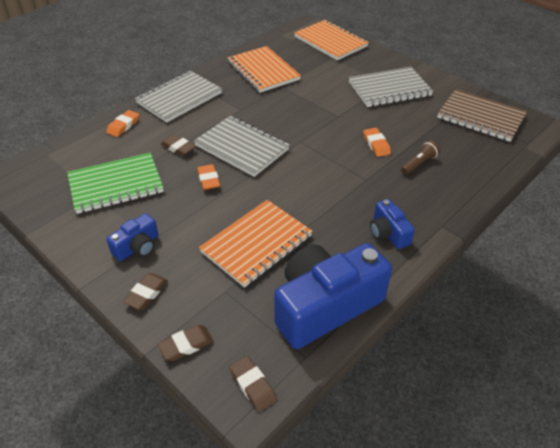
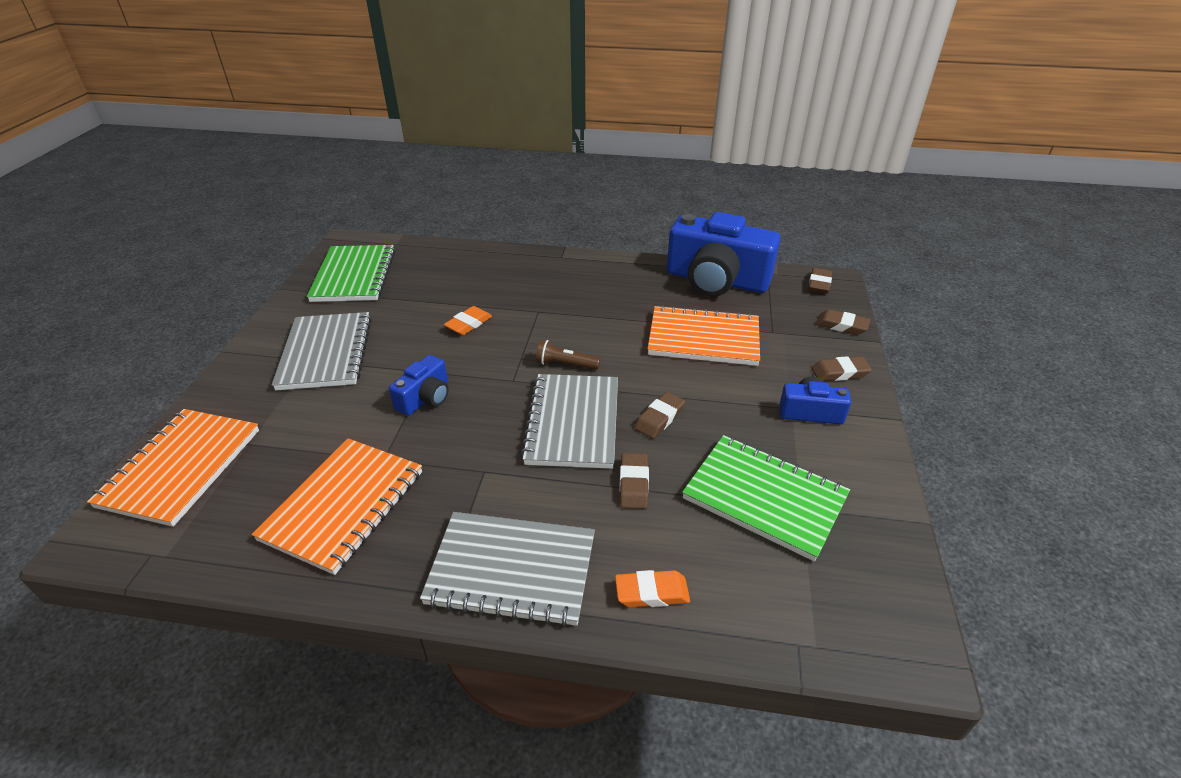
camera: 125 degrees left, 5 degrees down
orange eraser [197,164,220,190] -> brown eraser [634,392,685,439]
grey notebook [349,67,433,107] -> grey notebook turned 45 degrees clockwise [272,312,372,390]
blue camera [370,199,415,249] -> blue camera moved to [389,355,449,416]
brown flashlight [401,141,440,175] -> brown flashlight moved to [536,340,600,370]
brown notebook [437,89,527,142] -> green notebook [307,245,395,302]

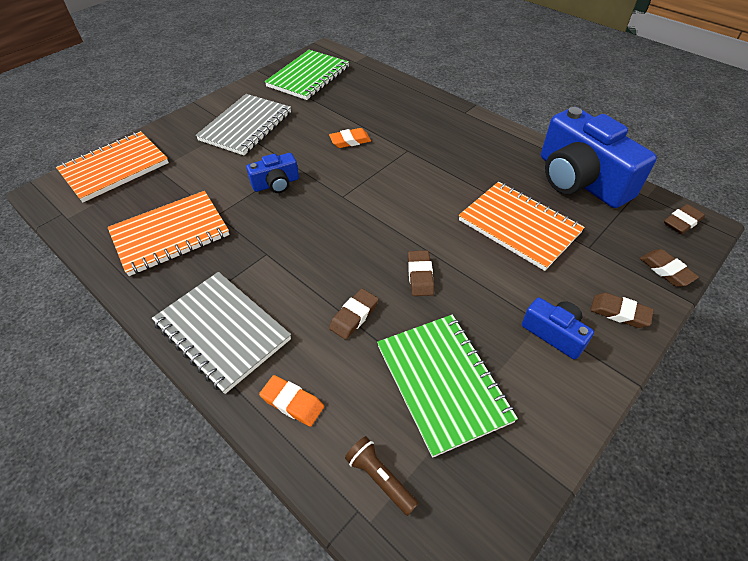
camera: 35 degrees right, 10 degrees up
grey notebook [520,374,618,469] -> none
brown flashlight [536,340,600,370] -> brown flashlight moved to [345,436,419,516]
brown eraser [634,392,685,439] -> brown eraser turned 75 degrees counterclockwise [408,250,434,296]

